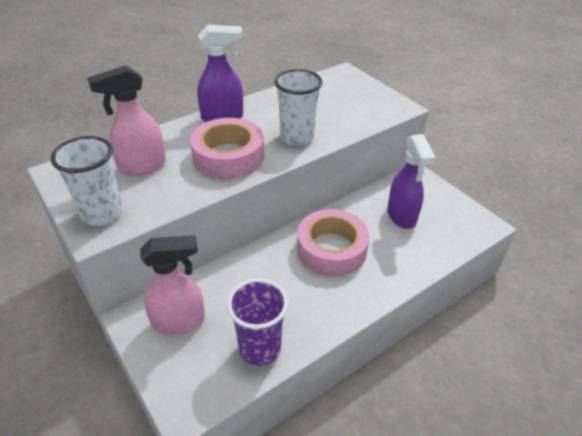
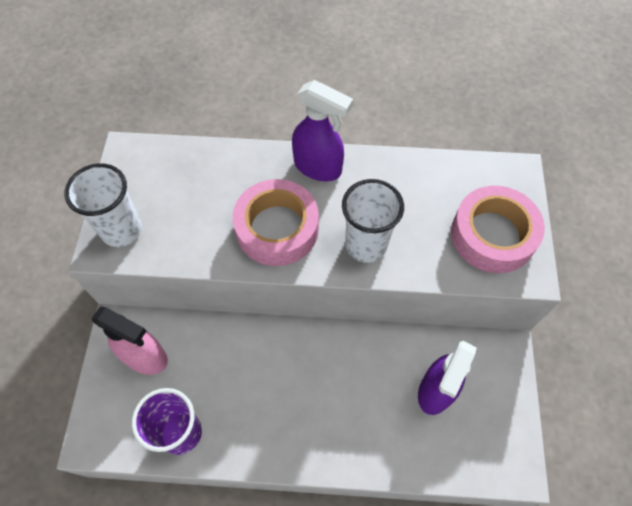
camera: 40 degrees right, 20 degrees up
pink spray bottle [87,66,166,176] -> none
pink tape [297,209,370,276] -> pink tape moved to [451,186,545,273]

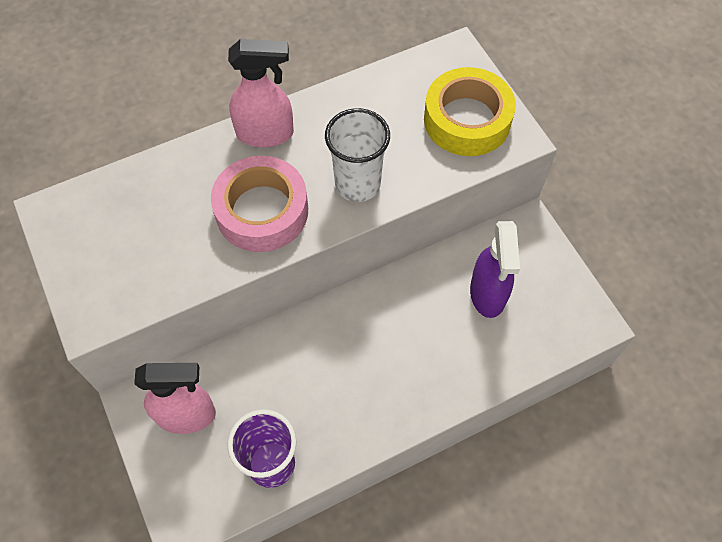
camera: 30 degrees left, 0 degrees up
white cup [64,163,142,247] -> none
purple spray bottle [292,80,353,181] -> pink spray bottle [228,39,294,147]
pink tape [451,186,545,273] -> yellow tape [424,67,516,156]

